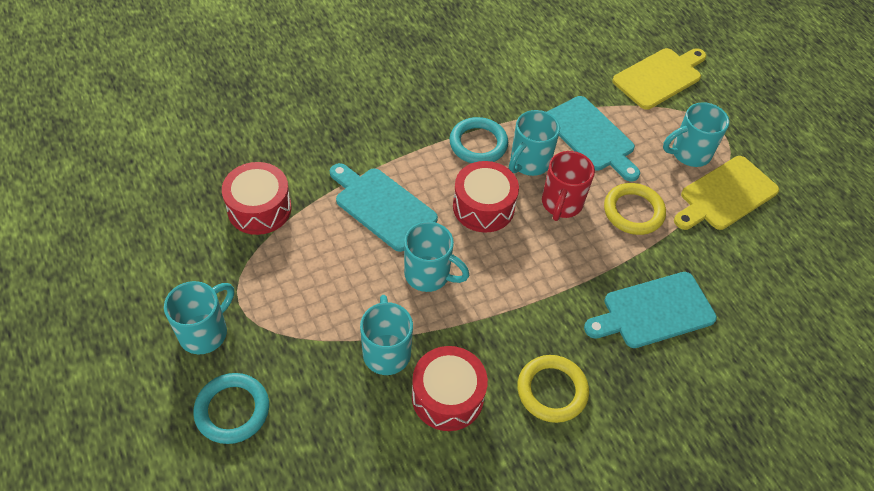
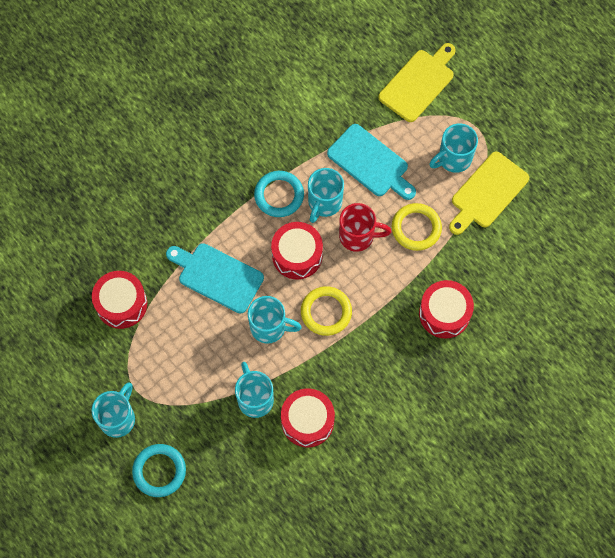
camera: 10 degrees left, 15 degrees up
yellow ring [517,355,589,423] -> yellow ring moved to [301,286,352,336]
red mug [542,151,595,221] -> red mug turned 90 degrees counterclockwise [339,203,391,252]
turquoise cutting board [584,272,717,348] -> red drum [419,280,474,338]

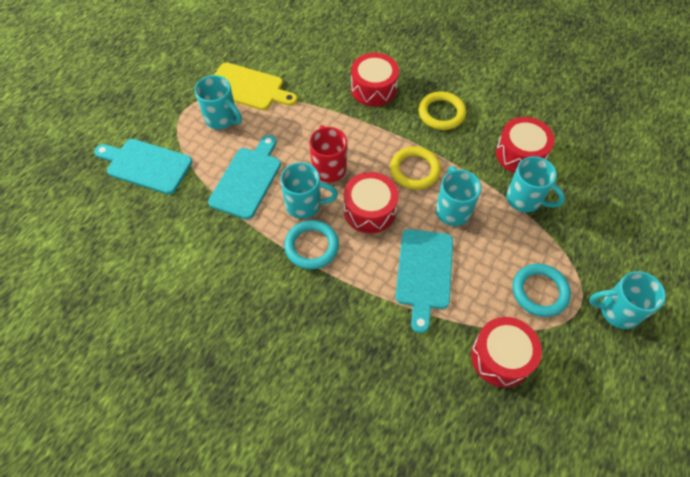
camera: 110 degrees left, 10 degrees down
turquoise ring [132,444,186,497] -> turquoise ring moved to [513,264,571,317]
turquoise mug [235,362,274,418] -> turquoise mug turned 105 degrees counterclockwise [506,156,565,213]
yellow cutting board [378,43,456,122] -> turquoise cutting board [94,139,192,194]
yellow ring [392,203,442,251] -> yellow ring moved to [418,91,466,130]

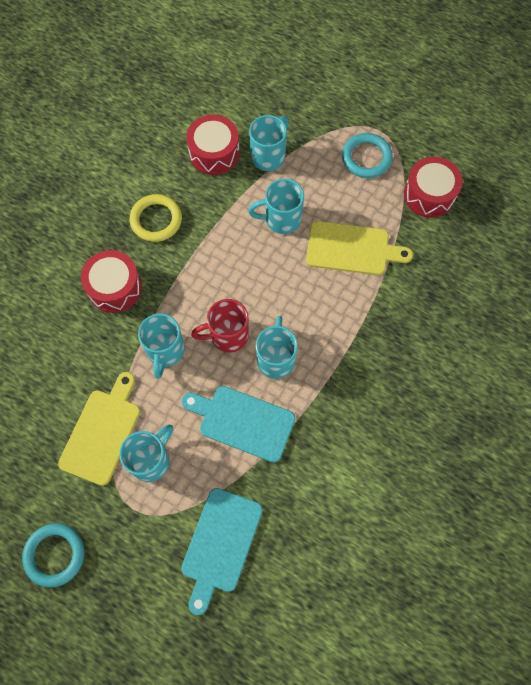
camera: 90 degrees left, 10 degrees up
turquoise ring [284,220,339,270] -> turquoise ring moved to [22,523,84,588]
red drum [344,172,399,233] -> none
yellow ring [390,147,441,190] -> none
turquoise cutting board [395,229,453,333] -> yellow cutting board [306,221,413,275]
turquoise mug [589,271,666,329] -> turquoise mug moved to [138,313,185,379]

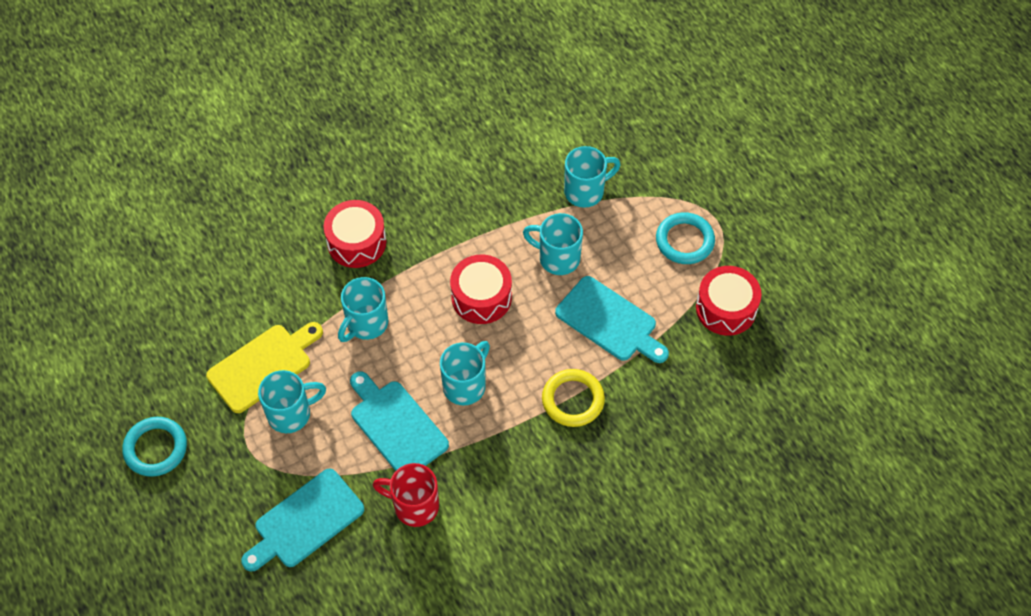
camera: 30 degrees right, 10 degrees down
yellow ring [130,194,182,242] -> yellow ring moved to [542,369,605,427]
red drum [186,115,239,175] -> red drum moved to [450,255,512,324]
red mug [191,299,249,352] -> red mug moved to [373,463,439,527]
yellow cutting board [306,221,413,275] -> turquoise cutting board [555,276,669,363]

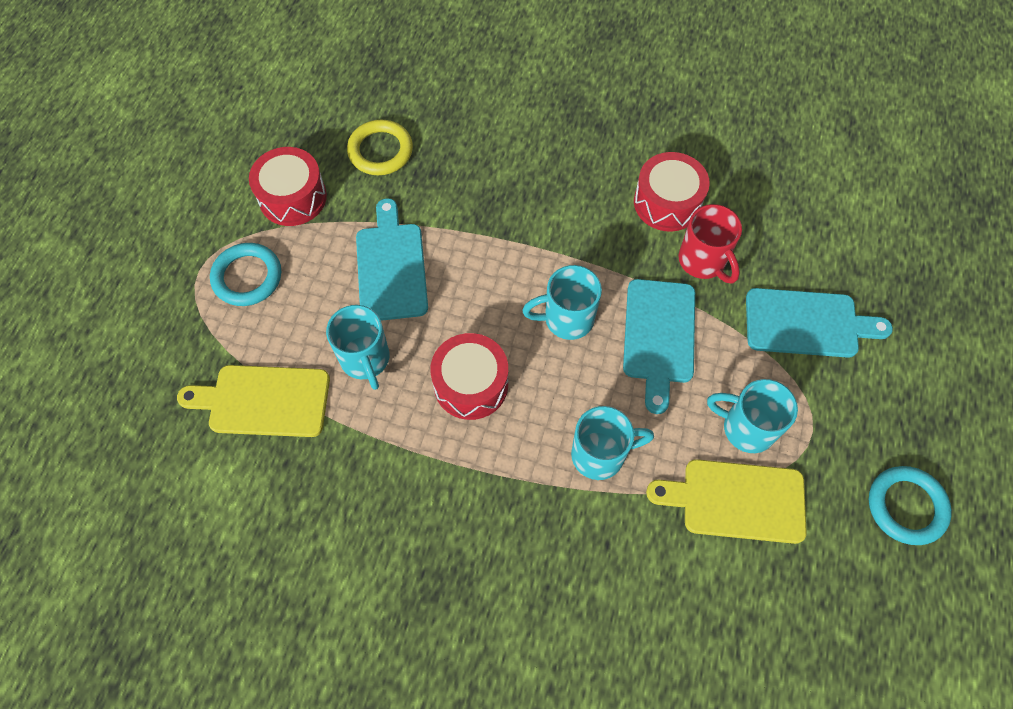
camera: 135 degrees left, 5 degrees up
red drum [324,200,386,268] -> red drum moved to [634,152,710,232]
yellow ring [542,369,605,427] -> yellow ring moved to [347,120,413,175]
turquoise mug [564,146,621,208] -> yellow cutting board [177,365,330,437]

